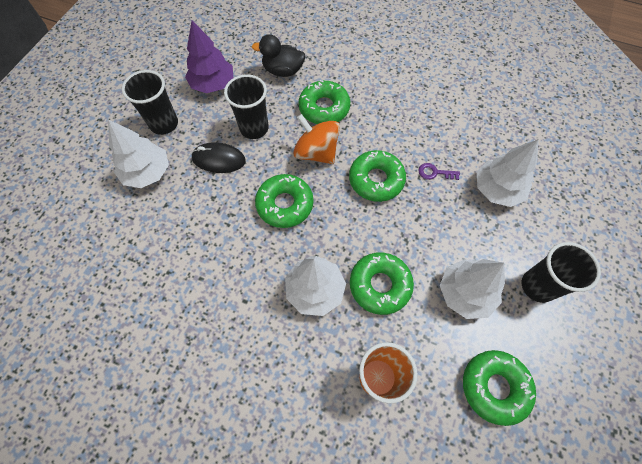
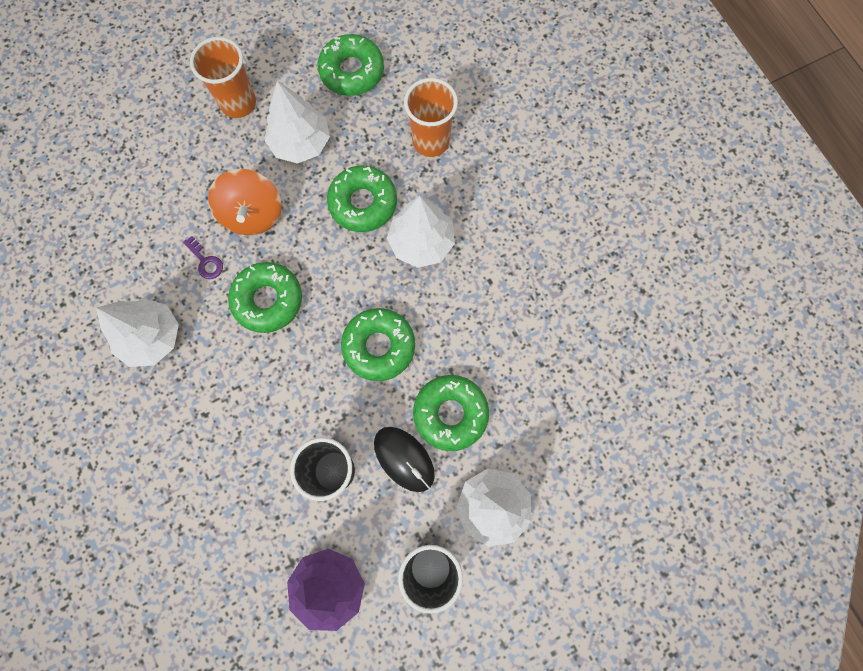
camera: 140 degrees left, 10 degrees up
black duck [252,34,306,77] -> none
orange spinning top [293,114,340,164] -> orange spinning top moved to [208,169,282,235]
green donut [298,80,350,124] -> green donut moved to [413,375,489,451]
white tree [477,139,538,207] -> white tree moved to [96,299,179,367]
black cup [522,242,601,303] -> orange cup [190,37,256,118]

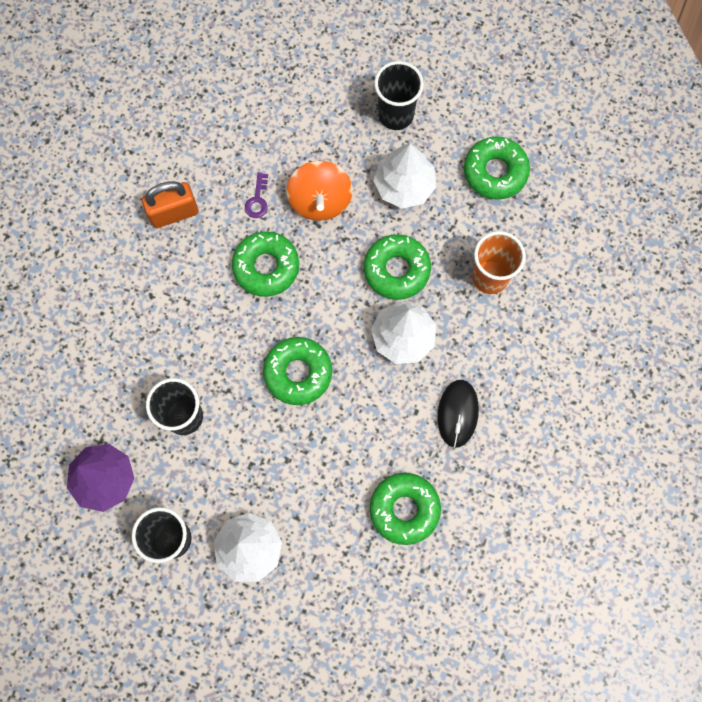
camera: 50 degrees right, 0 degrees up
white tree [96,299,179,367] -> orange padlock [142,181,198,228]
orange cup [190,37,256,118] -> black cup [374,61,424,130]
orange spinning top [208,169,282,235] -> orange spinning top turned 45 degrees counterclockwise [286,161,353,221]
black mouse [374,427,435,492] -> black mouse moved to [437,380,479,448]
green donut [413,375,489,451] -> green donut moved to [370,473,441,545]

